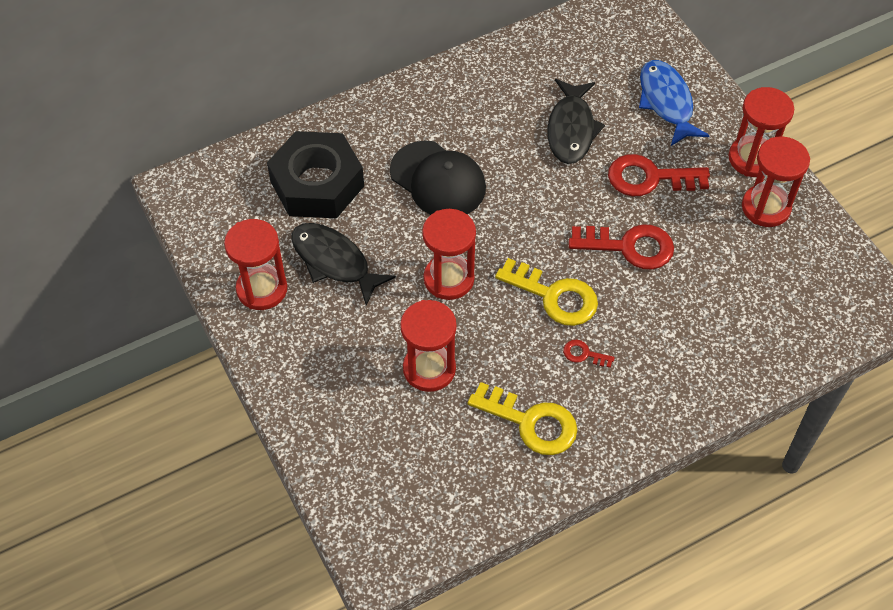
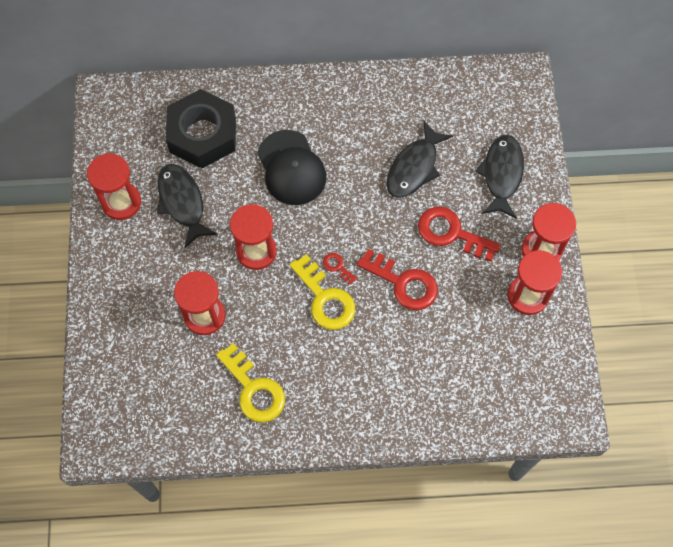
camera: 25 degrees right, 10 degrees up
red key [563,340,615,368] -> red key moved to [323,253,357,285]
blue fish [639,60,710,146] -> black fish [475,135,524,219]

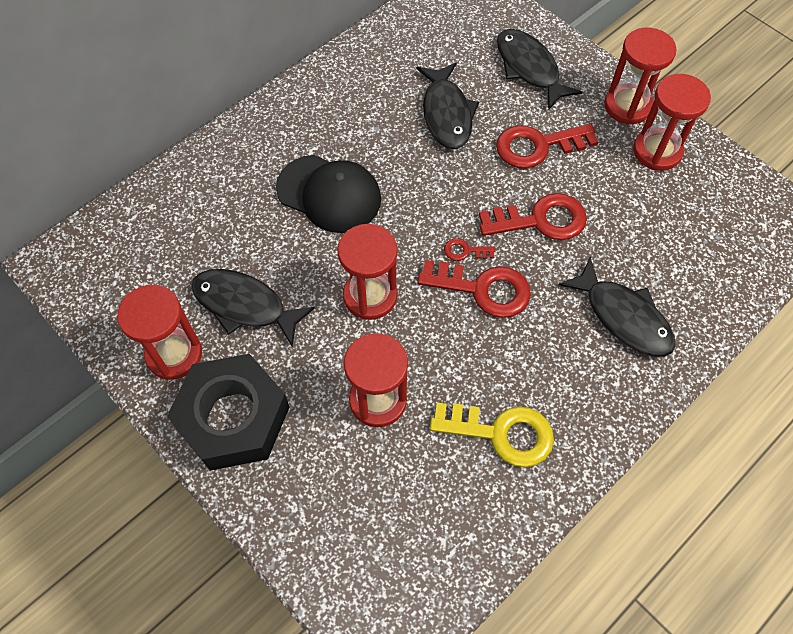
camera: 40 degrees left, 5 degrees down
black nut [166,89,236,169] -> black nut moved to [167,354,289,471]
yellow key [290,254,355,330] -> red key [417,260,531,318]
none -> black fish [558,257,676,357]

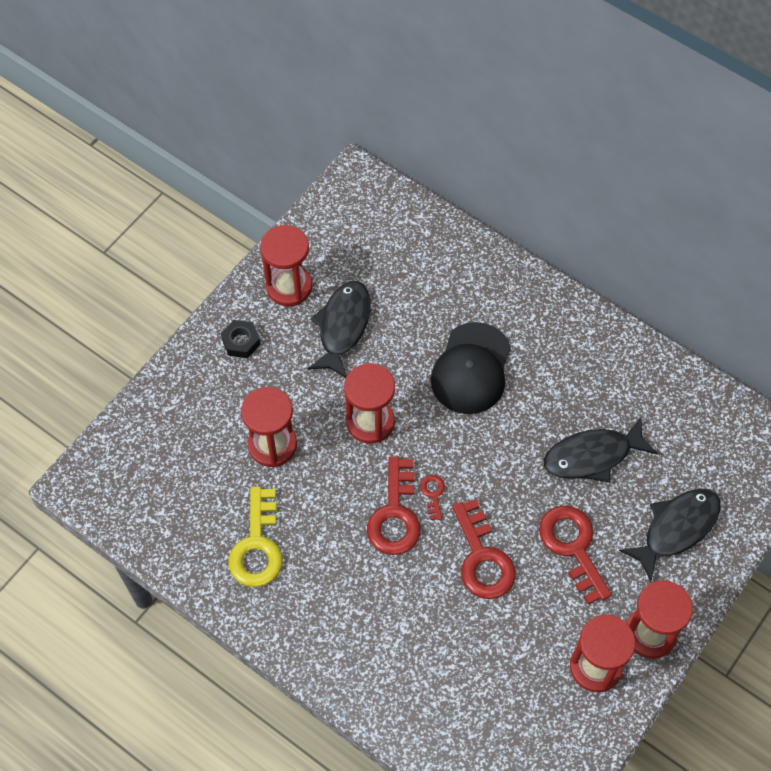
camera: 80 degrees right, 0 degrees up
black nut [167,354,289,471] -> black nut [221,320,261,358], size x0.43
black fish [558,257,676,357] -> none

